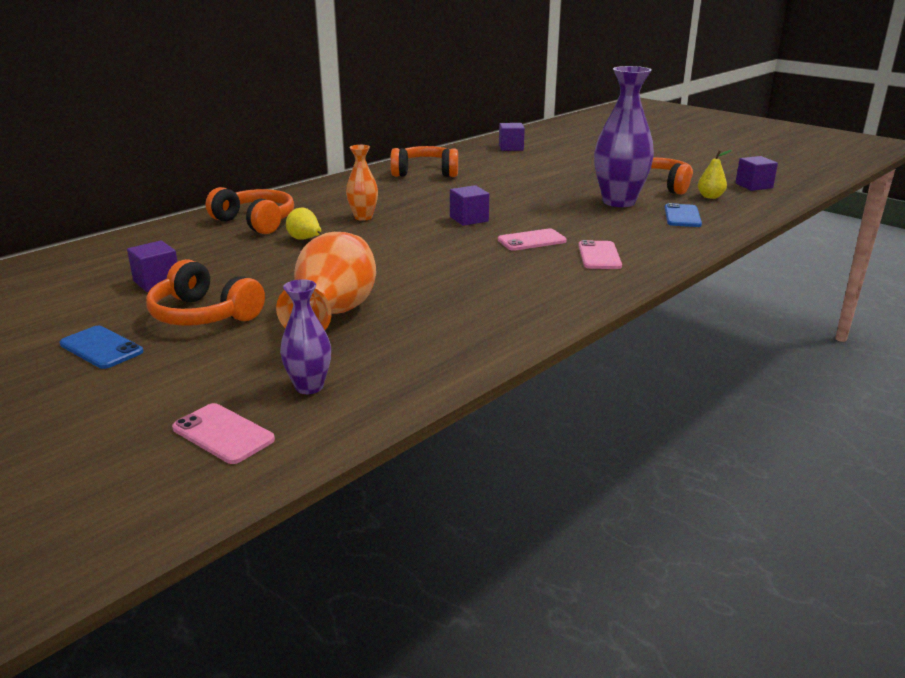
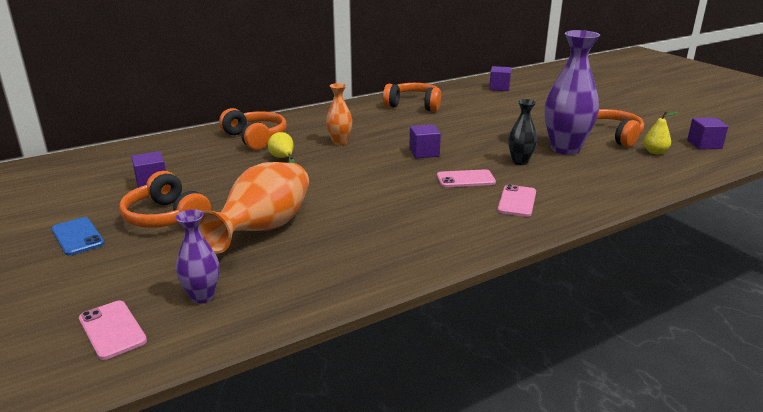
camera: 15 degrees right, 0 degrees up
blue phone [665,203,702,227] -> none
none -> black vase [508,99,537,165]

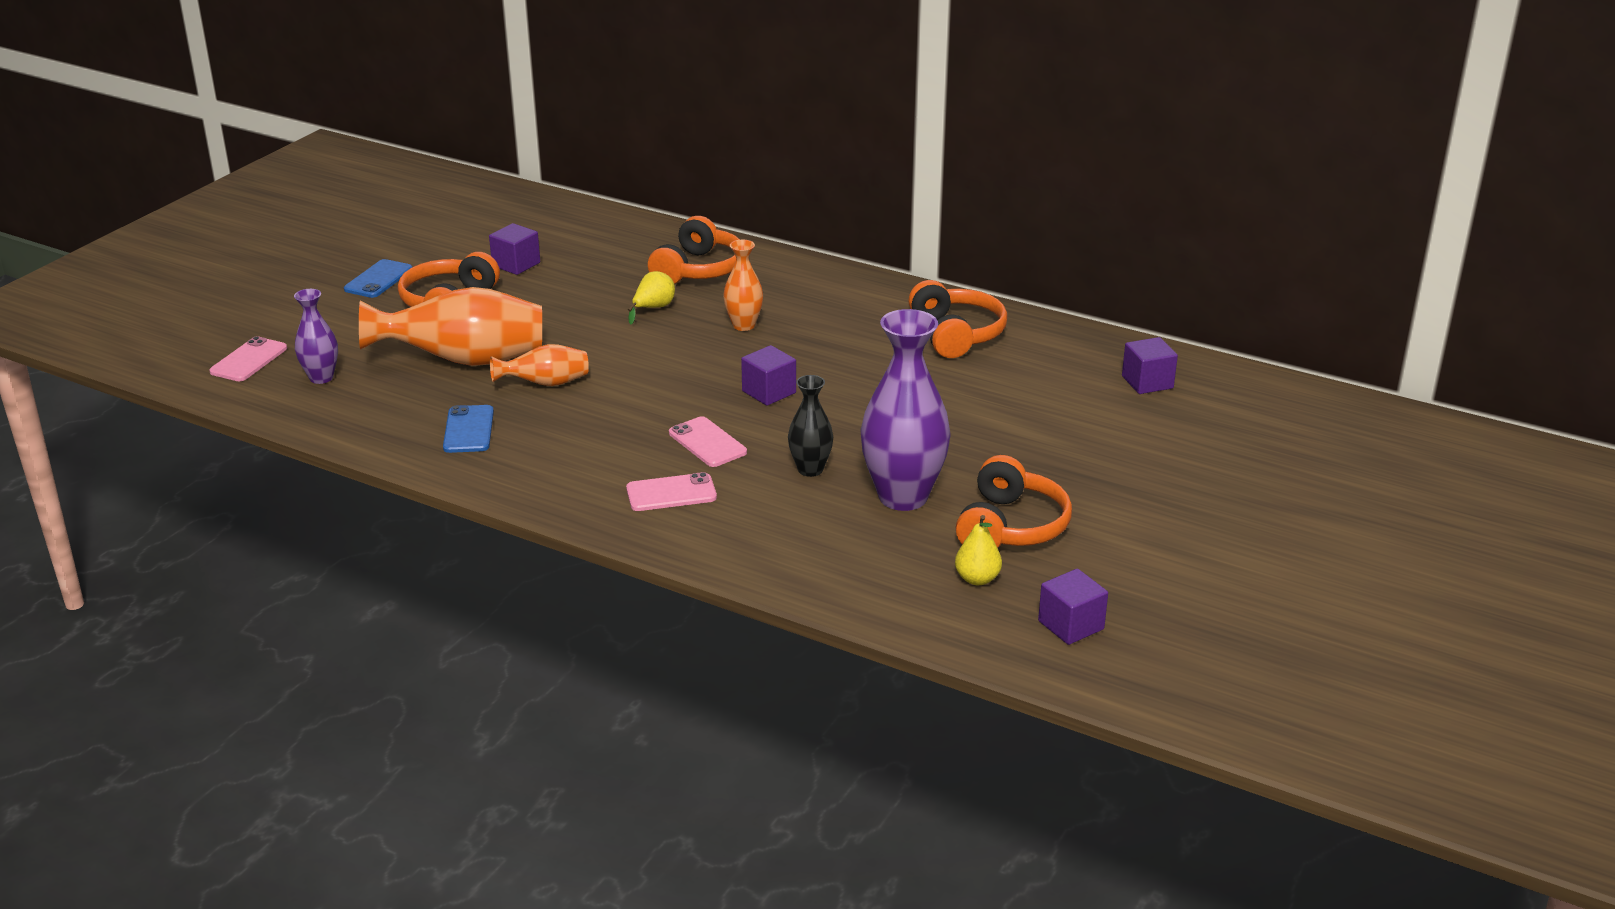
camera: 60 degrees right, 5 degrees up
none -> blue phone [443,405,494,453]
none -> orange vase [490,344,589,386]

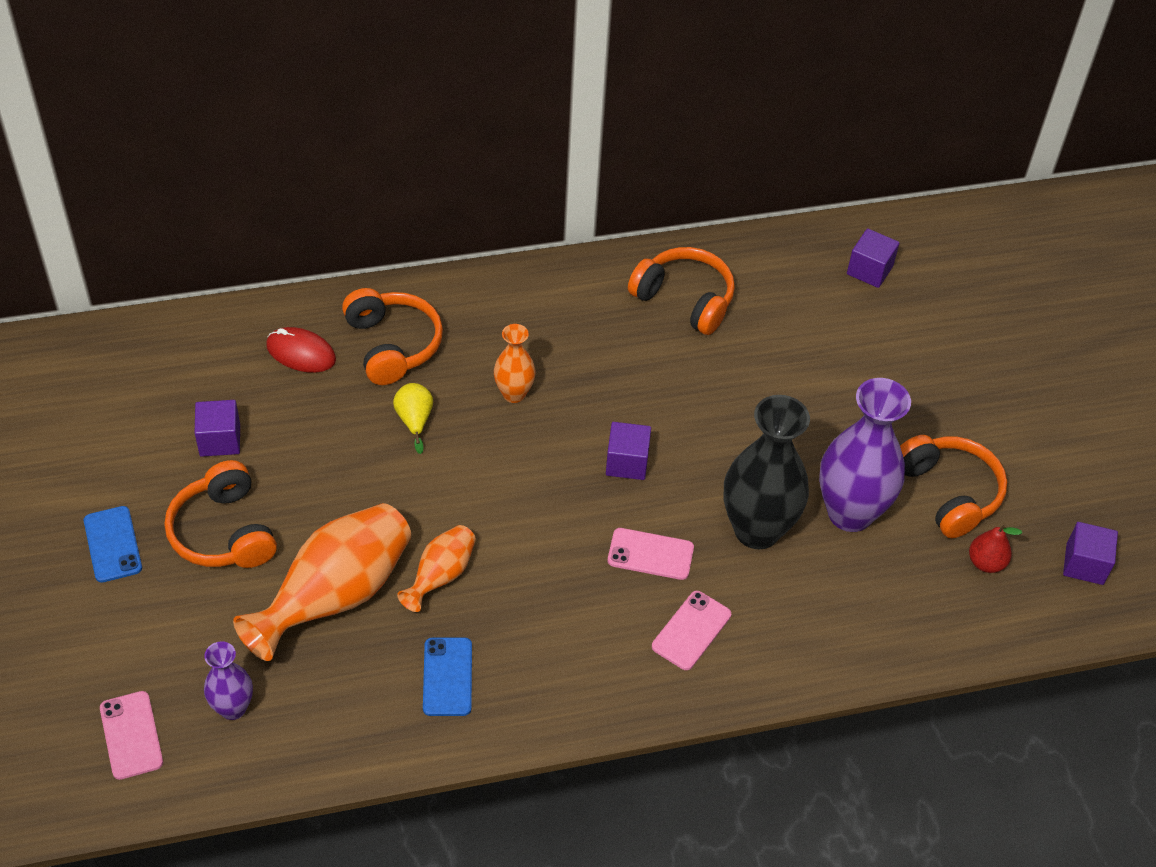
camera: 45 degrees left, 20 degrees up
blue phone [443,405,494,453] -> blue phone turned 45 degrees clockwise [423,637,472,716]
black vase [788,375,833,477] -> black vase [723,395,810,549], size x1.90
yellow pear [955,515,1002,585] -> red pear [969,524,1022,573]
none -> red mouse [266,327,336,373]

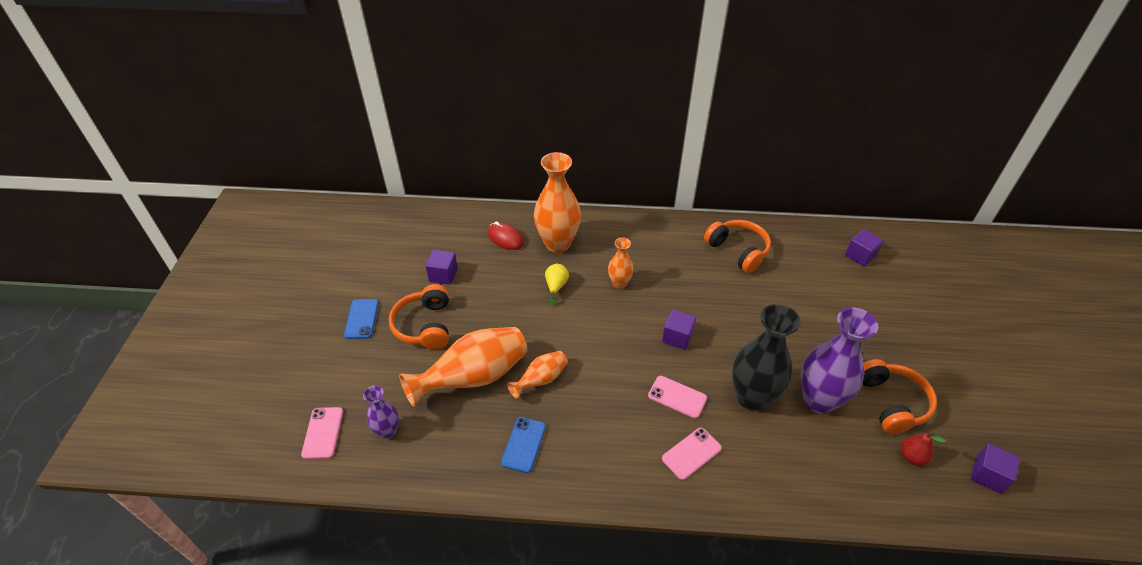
camera: 20 degrees right, 5 degrees down
orange headphones [342,288,443,385] -> orange vase [534,152,581,253]

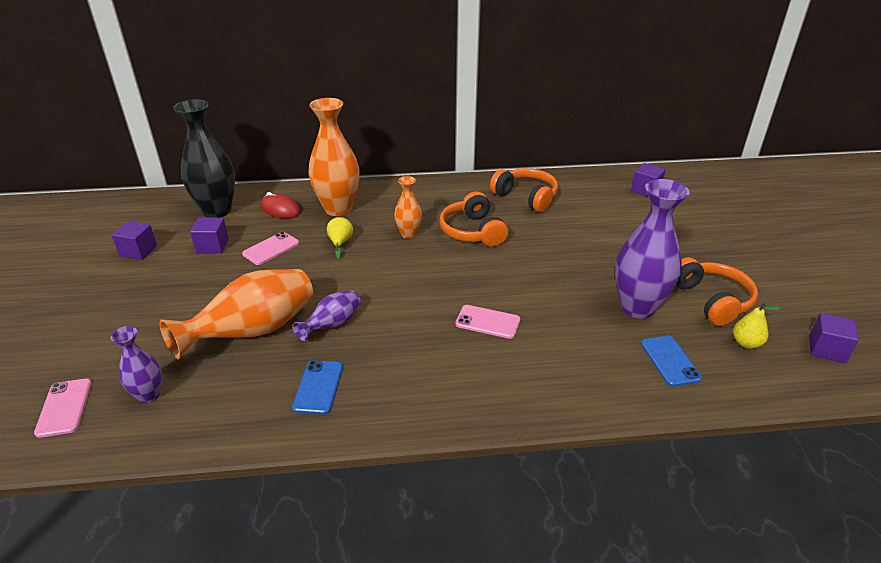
camera: 10 degrees left, 10 degrees down
blue phone [344,299,379,339] -> blue phone moved to [641,336,702,387]
orange headphones [389,284,449,349] -> orange headphones moved to [439,192,508,247]
orange vase [507,351,568,398] -> purple vase [293,290,361,341]
purple cube [662,309,696,350] -> purple cube moved to [112,221,157,260]
pink phone [662,428,722,480] -> pink phone moved to [242,232,299,265]
black vase [732,304,801,411] -> black vase moved to [173,99,235,218]
red pear [901,432,946,465] -> yellow pear [733,302,781,349]

